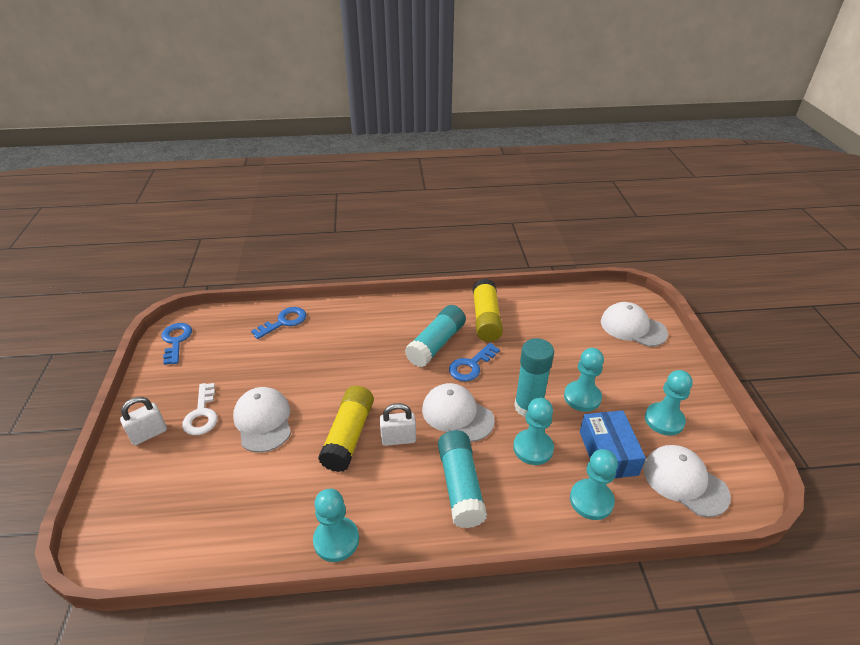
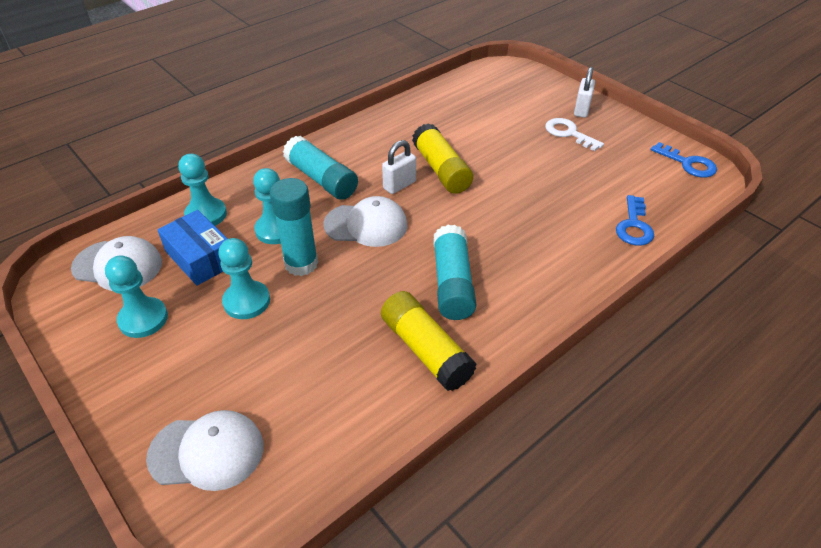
camera: 145 degrees right, 5 degrees up
white cap [233,387,291,452] -> none
turquoise pawn [313,489,359,562] -> none
blue key [449,343,500,381] -> none

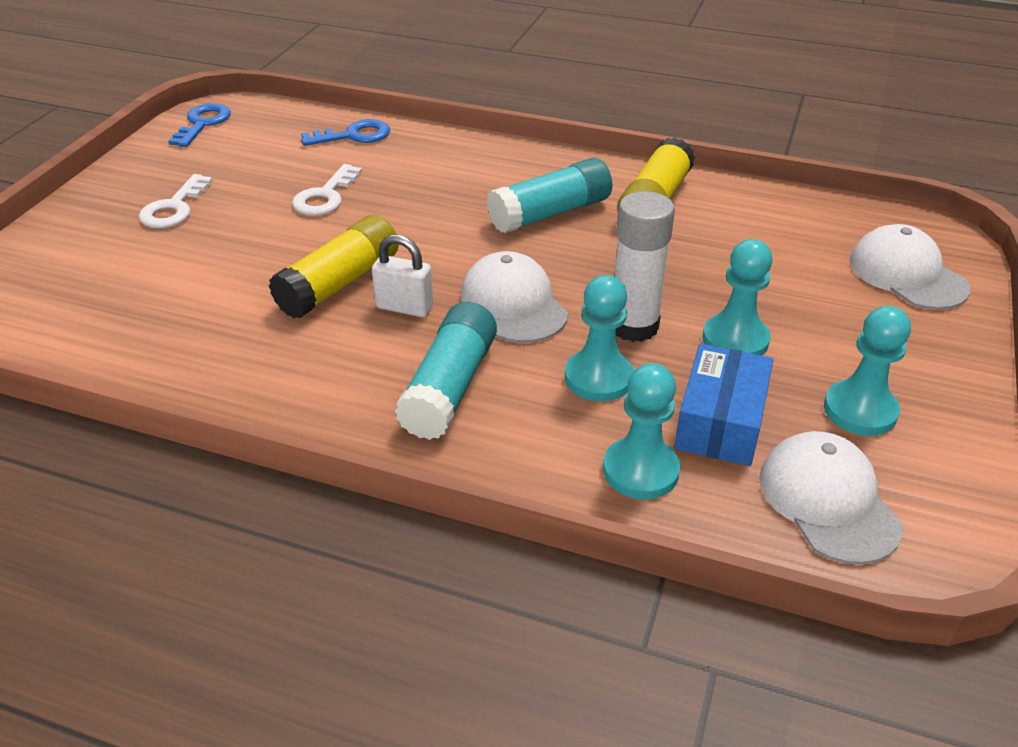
camera: 120 degrees left, 5 degrees down
turquoise glue stick [270,178,318,276] -> white glue stick [614,191,675,342]
white padlock [574,67,595,118] -> none
none -> white key [292,164,362,216]

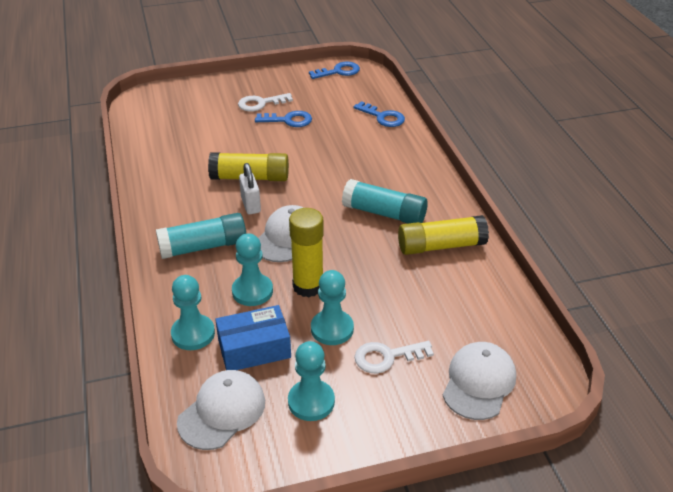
camera: 55 degrees right, 0 degrees up
white key [292,164,362,216] -> white key moved to [354,341,434,373]
white glue stick [614,191,675,342] -> yellow glue stick [289,208,324,297]
none -> blue key [255,111,312,127]

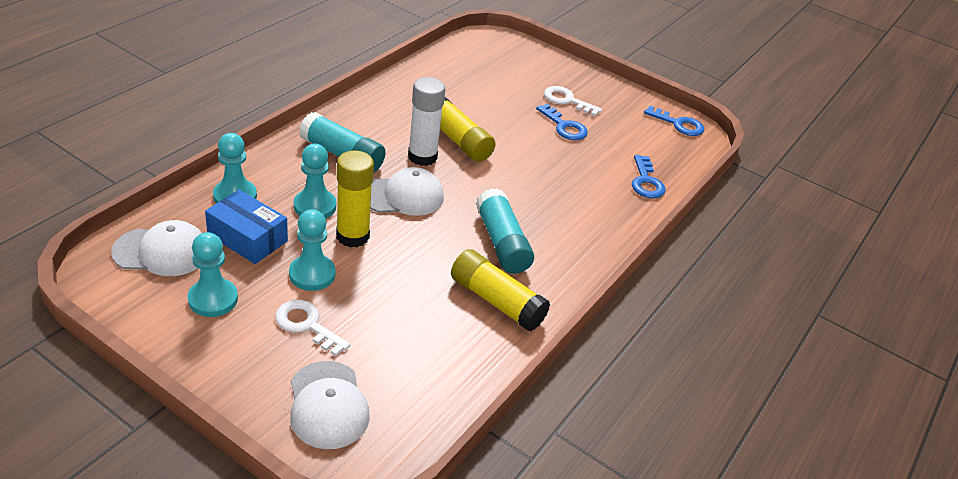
camera: 45 degrees right, 0 degrees up
white padlock [239,163,261,214] -> white glue stick [408,77,445,166]
white cap [443,342,516,420] -> white cap turned 90 degrees clockwise [290,361,370,449]

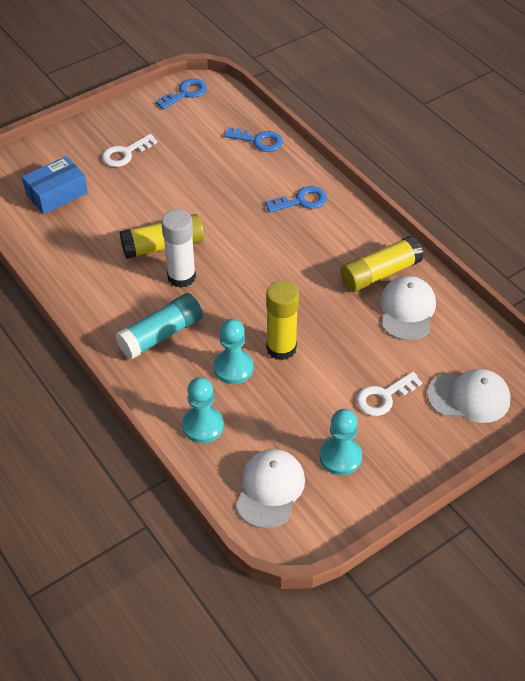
camera: 65 degrees left, 10 degrees up
blue box [205,190,288,264] -> blue box moved to [22,156,88,214]
turquoise pawn [289,209,336,291] -> none
white cap [370,167,444,216] -> white cap moved to [380,276,436,340]
turquoise glue stick [476,188,534,274] -> none
blue key [536,104,588,140] -> blue key moved to [265,186,327,213]

